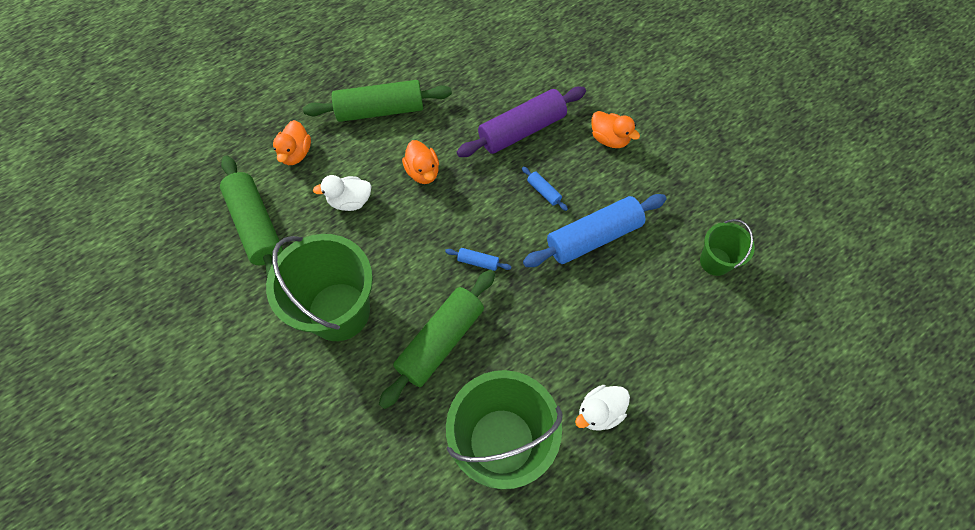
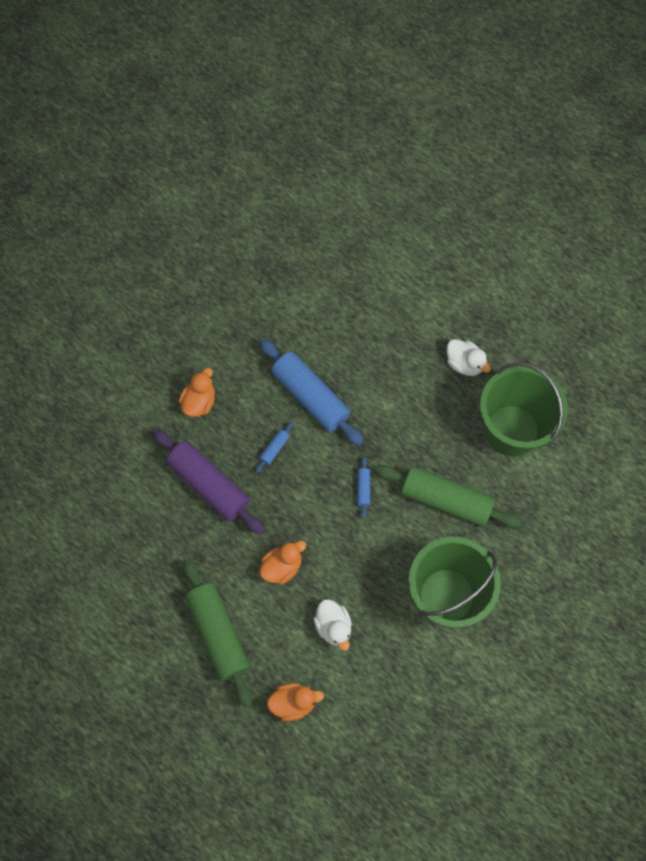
camera: 105 degrees left, 5 degrees up
green rolling pin [220,156,283,277] -> none
green bucket [700,219,755,276] -> none

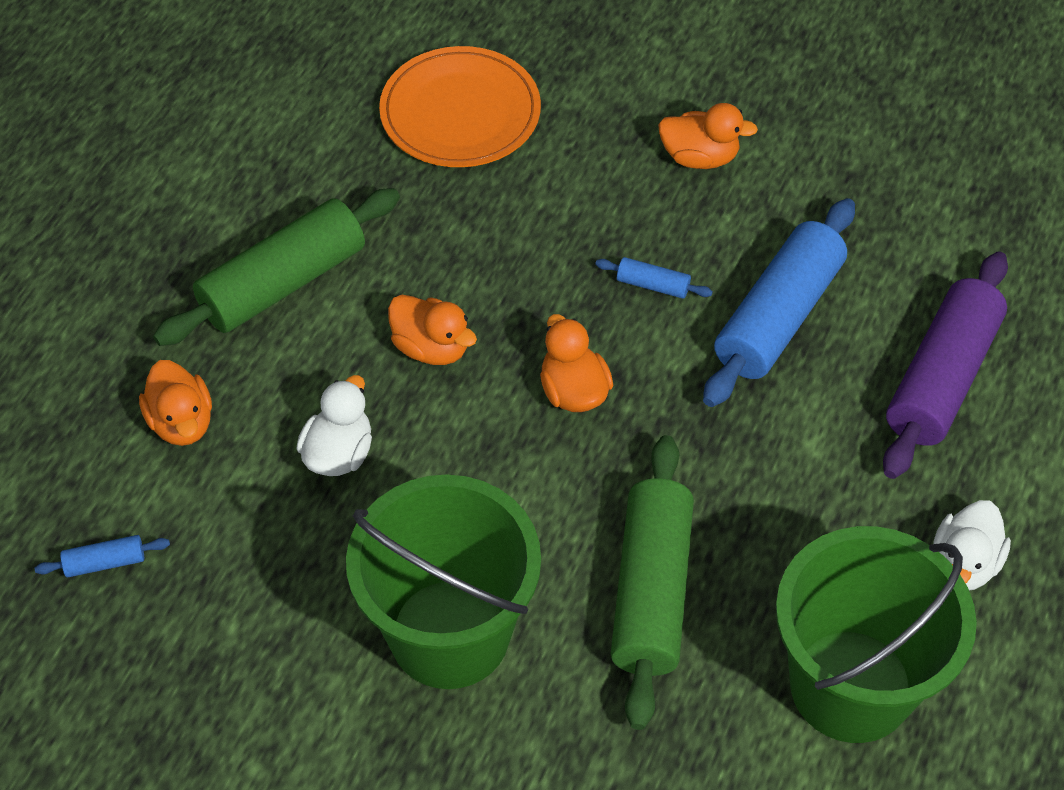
camera: 75 degrees right, 15 degrees down
purple rolling pin [153,429,264,534] -> purple rolling pin moved to [883,251,1008,479]
white duck [314,599,352,651] -> white duck turned 150 degrees clockwise [296,375,372,476]
blue rolling pin [357,457,370,518] -> blue rolling pin moved to [34,535,170,577]
none -> orange plate [379,46,541,167]
none -> orange duck [540,314,613,412]

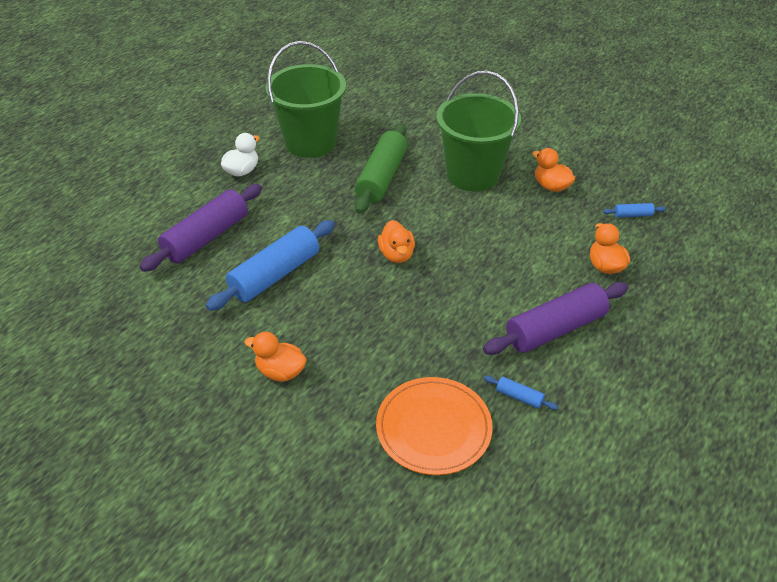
camera: 170 degrees left, 10 degrees down
green rolling pin [153,188,400,346] -> purple rolling pin [483,282,628,355]
white duck [296,375,372,476] -> none
orange duck [388,295,477,365] -> orange duck moved to [532,148,575,192]
blue rolling pin [595,257,713,299] -> blue rolling pin moved to [484,376,558,410]

